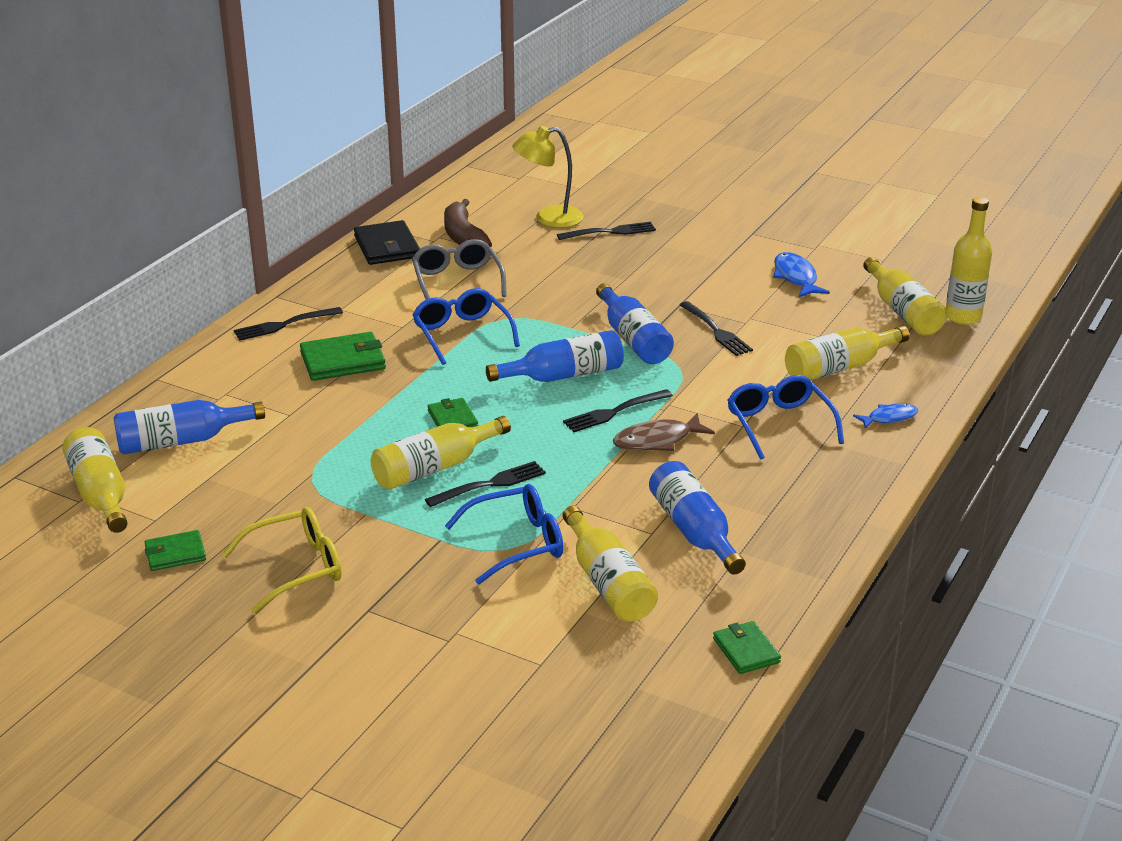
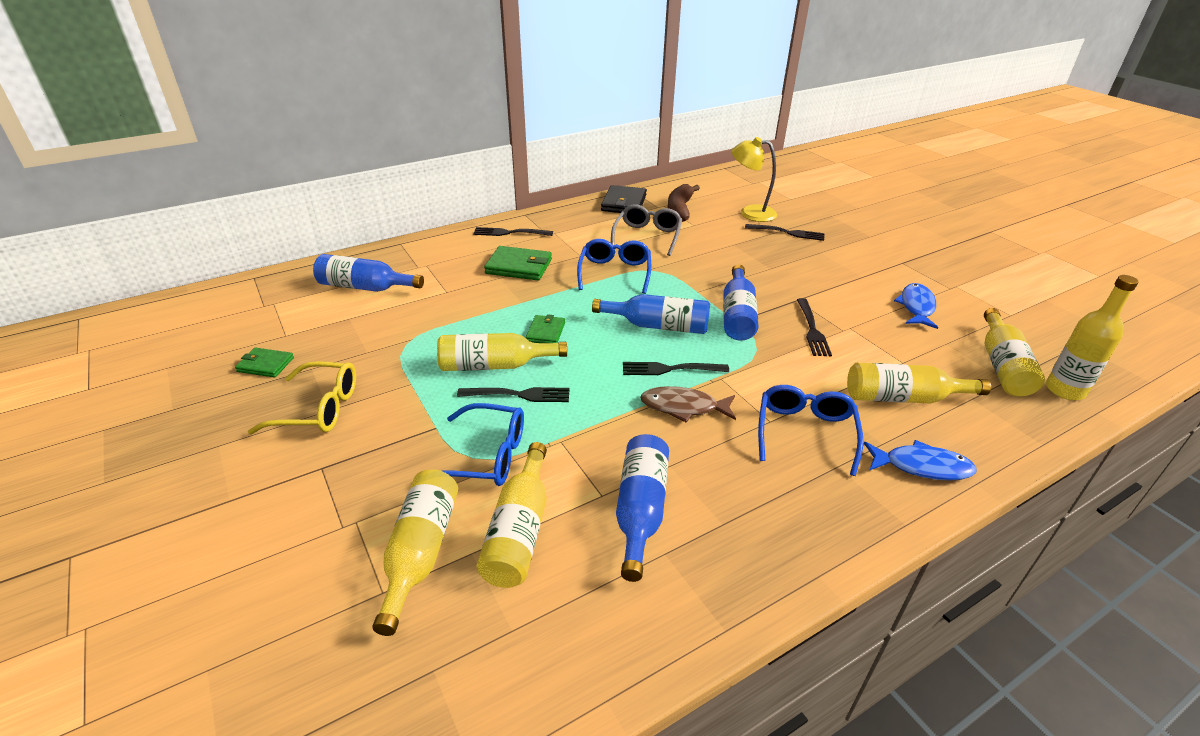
camera: 30 degrees right, 5 degrees up
yellow bottle [62,427,127,533] -> yellow bottle moved to [372,470,458,636]
green wallet [713,621,781,674] -> none
blue fish [853,404,918,429] -> blue fish [864,440,977,481], size x1.52

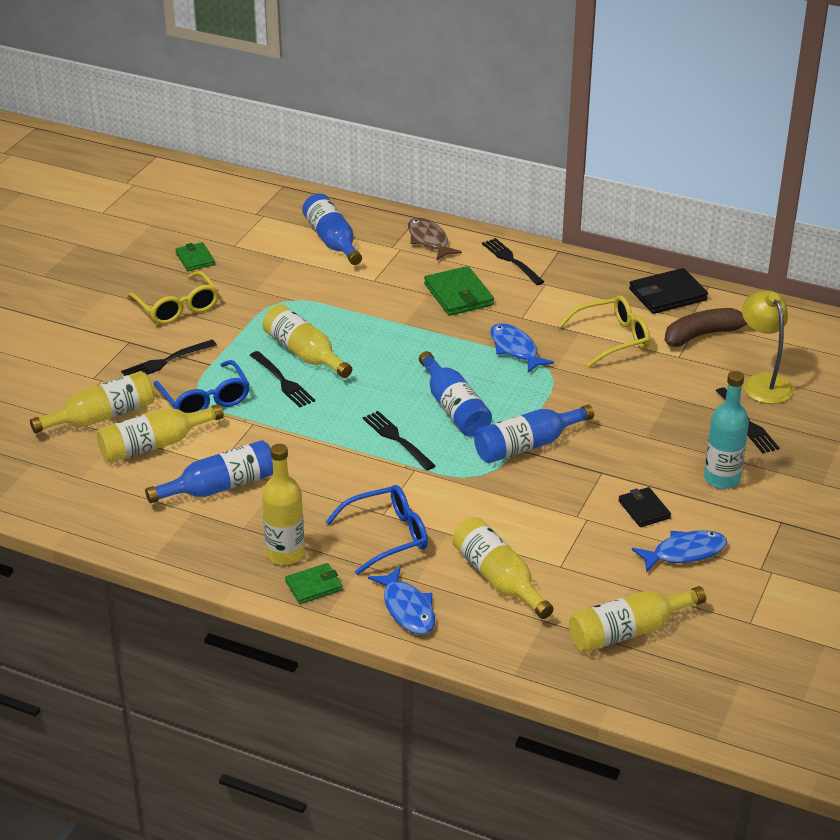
camera: 55 degrees right, 0 degrees up
green wallet [526,314,565,343] -> green wallet moved to [285,563,343,604]
blue glasses [577,239,651,294] -> blue fish [490,323,554,373]
grey glasses [611,204,682,256] -> yellow glasses [558,295,650,367]
brown fish [640,386,736,423] -> brown fish moved to [408,218,462,260]
black fork [797,298,832,356] -> black fork moved to [121,340,217,376]
yellow bottle [1046,275,1139,400] -> yellow bottle moved to [262,444,305,565]
none -> black wallet [619,487,671,527]
none -> turquoise bottle [704,371,749,489]

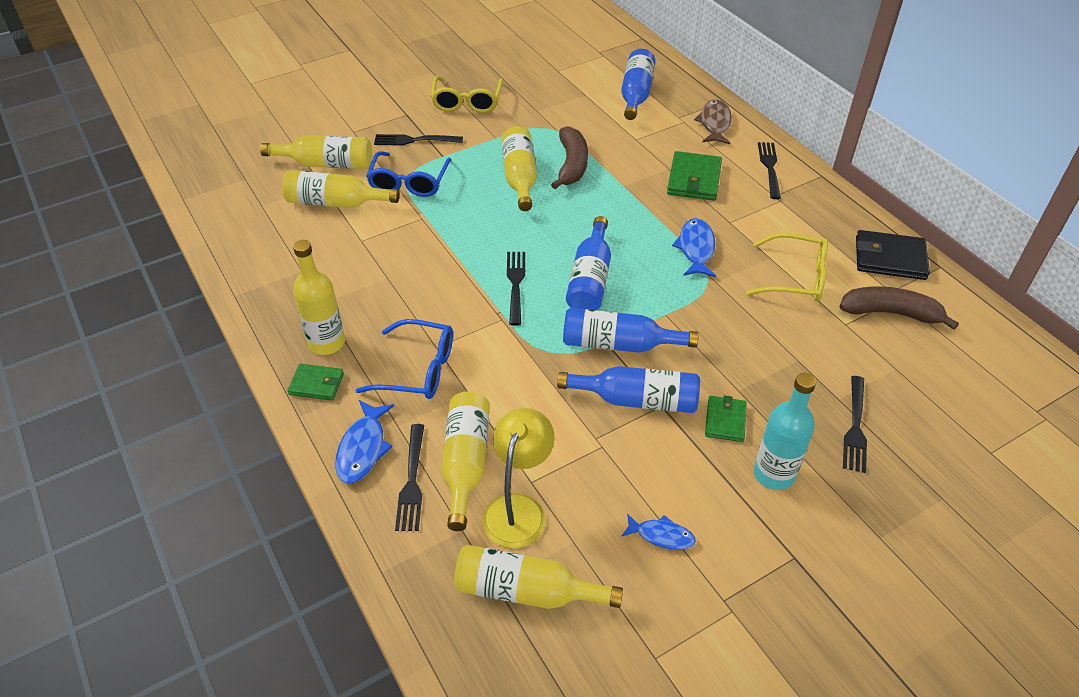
camera: 35 degrees right, 10 degrees up
blue bottle [145,440,273,503] -> blue bottle moved to [557,366,700,413]
green wallet [175,242,215,271] -> green wallet moved to [705,395,747,442]
black fork [250,351,315,408] -> black fork moved to [395,424,424,531]
black wallet [619,487,671,527] -> none
blue fish [632,530,728,573] -> blue fish [621,513,696,550], size x0.66
yellow lamp [742,290,794,404] -> yellow lamp moved to [483,408,555,548]
none -> brown banana [551,126,588,189]

